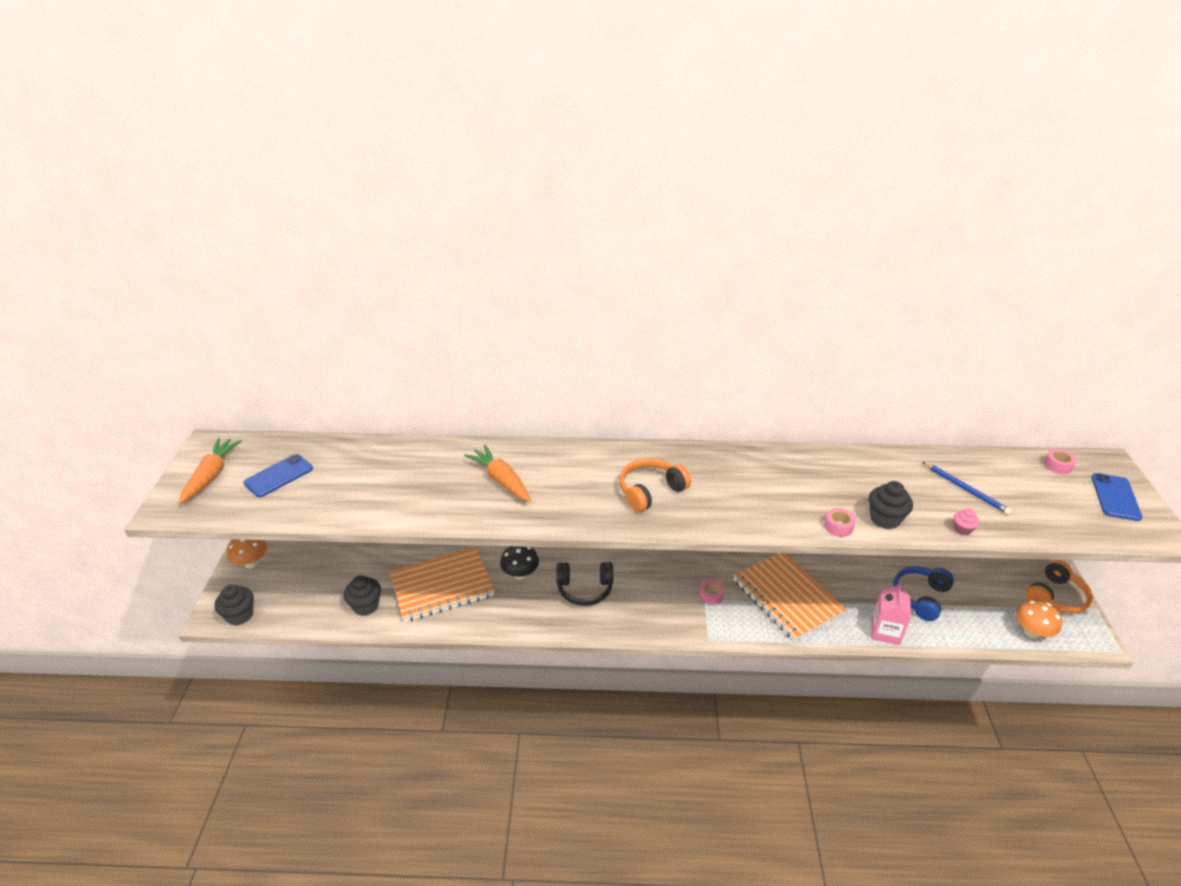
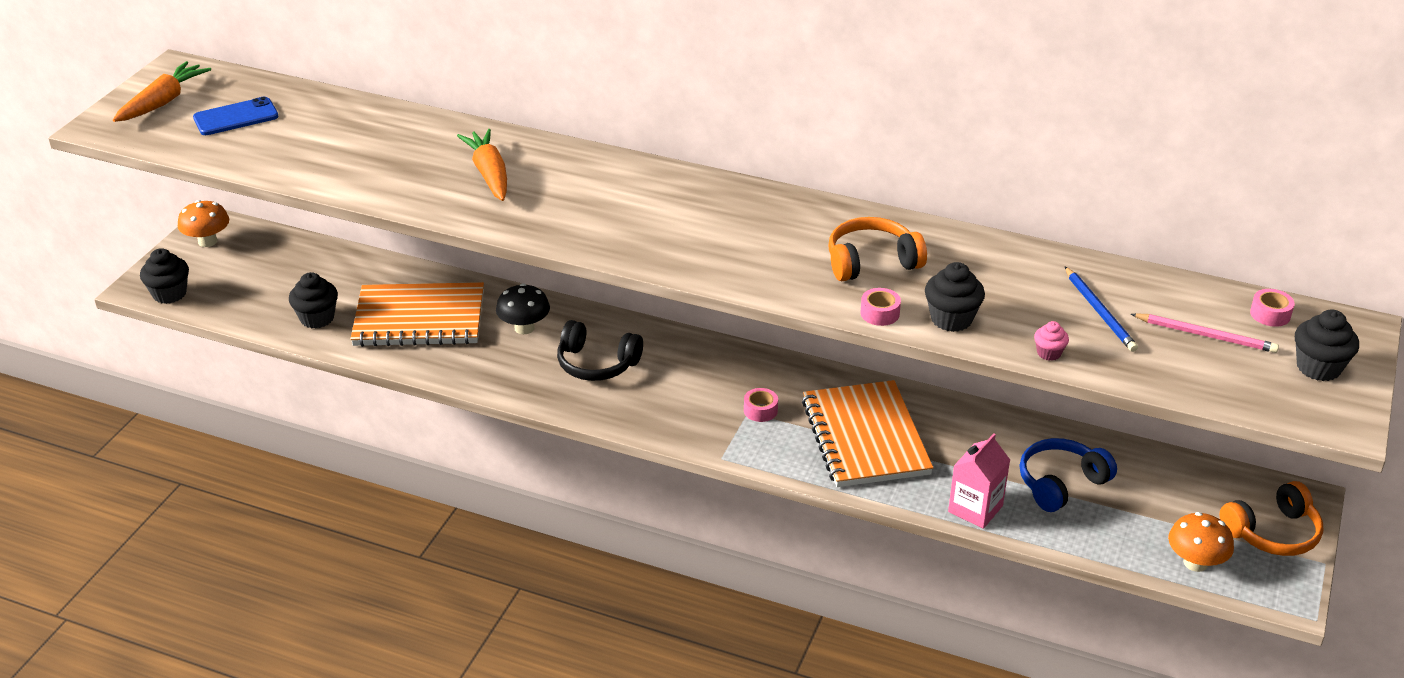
camera: 20 degrees right, 0 degrees up
orange headphones [619,458,691,512] -> orange headphones moved to [828,217,927,281]
blue phone [1091,473,1142,521] -> black cupcake [1295,309,1359,381]
none -> pink pencil [1131,313,1279,353]

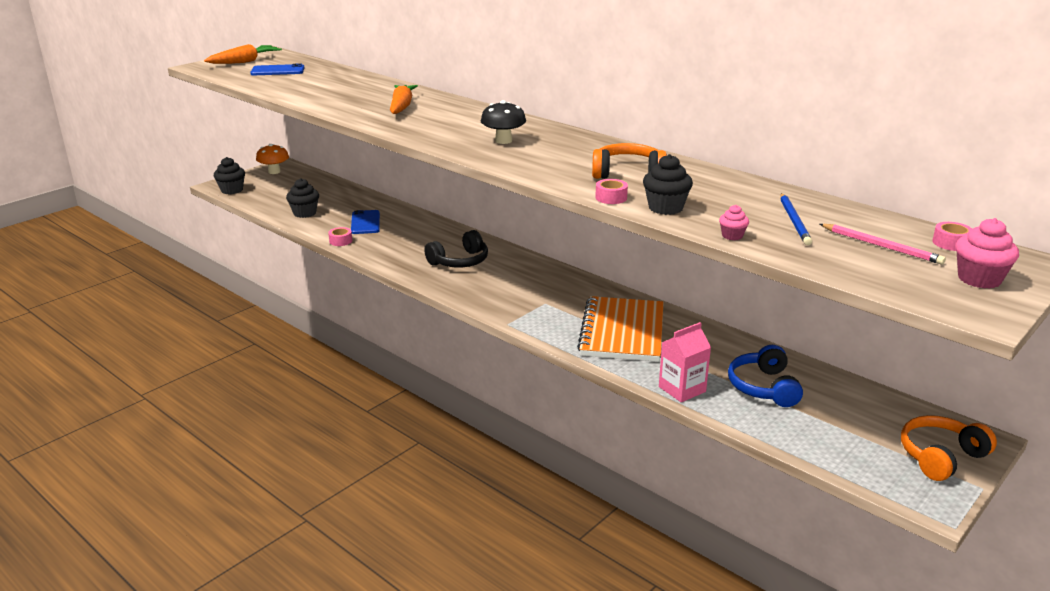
camera: 20 degrees right, 10 degrees down
orange notebook [350,282,484,347] -> blue phone [351,210,380,234]
black mushroom [496,283,550,334] -> black mushroom moved to [481,100,526,144]
black headphones [557,320,643,381] -> black headphones turned 75 degrees counterclockwise [424,230,488,268]
pink tape [744,388,778,422] -> pink tape moved to [328,227,352,246]
blue headphones [1020,438,1117,512] -> blue headphones turned 75 degrees counterclockwise [728,345,803,407]
orange mushroom [1168,512,1234,572] -> none
orange headphones [1220,481,1323,556] -> orange headphones turned 150 degrees clockwise [901,415,997,481]
black cupcake [1295,309,1359,381] -> pink cupcake [956,218,1019,289]

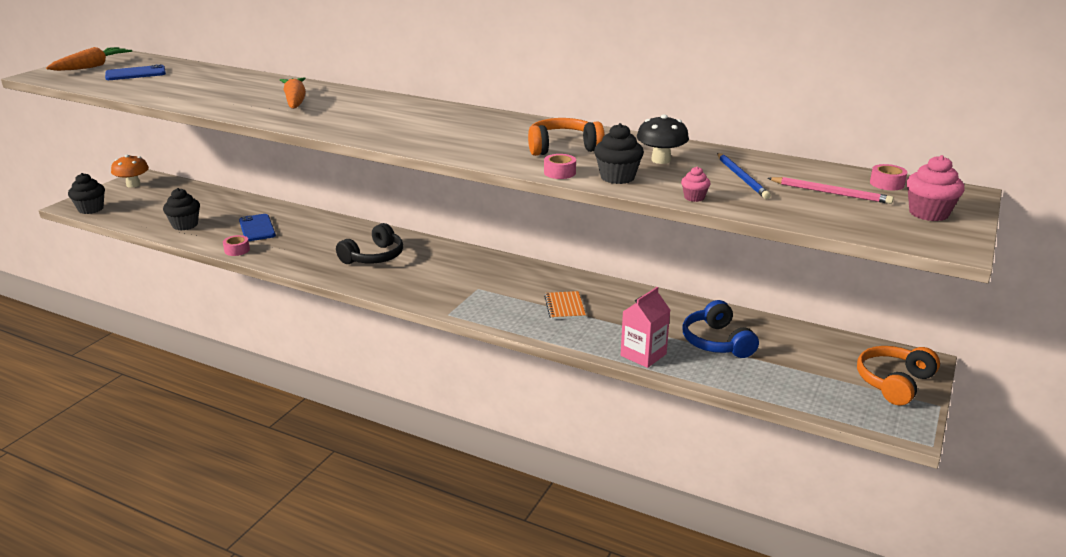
camera: 15 degrees left, 0 degrees up
black mushroom [481,100,526,144] -> black mushroom moved to [637,114,689,164]
orange notebook [577,296,664,362] -> orange notebook [544,291,586,320], size x0.45

